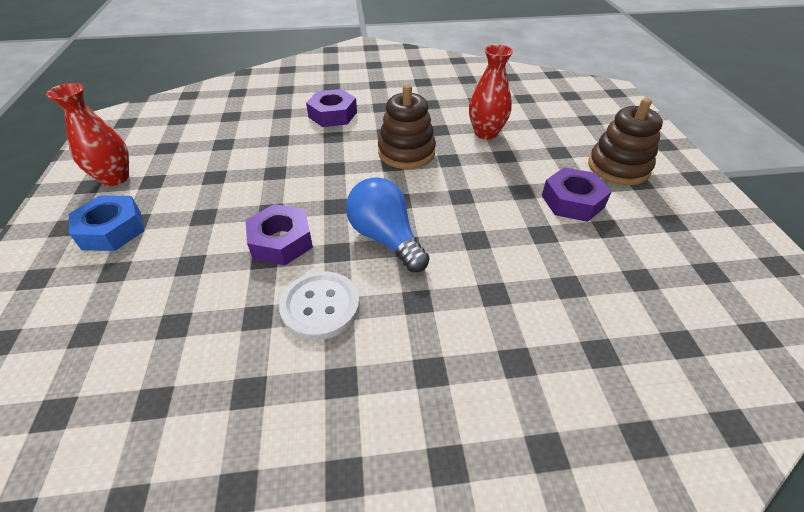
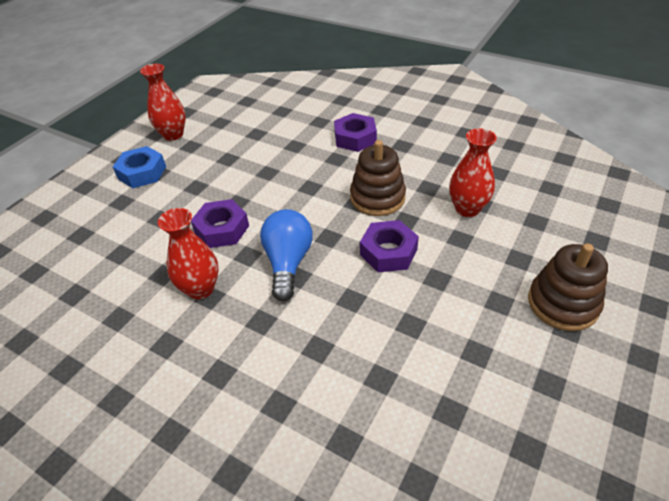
camera: 40 degrees right, 0 degrees up
white button [279,271,360,340] -> red vase [158,208,218,300]
purple nut [542,167,611,222] -> purple nut moved to [360,220,419,272]

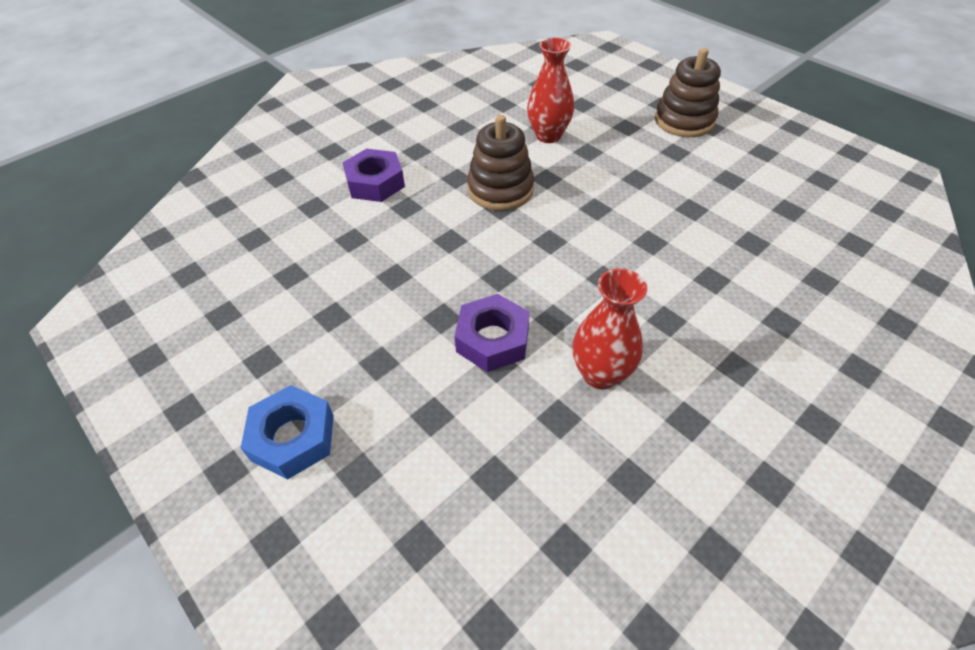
camera: 75 degrees left, 5 degrees up
red vase [140,64,186,141] -> none
blue light bulb [260,209,313,301] -> none
purple nut [360,220,419,272] -> none

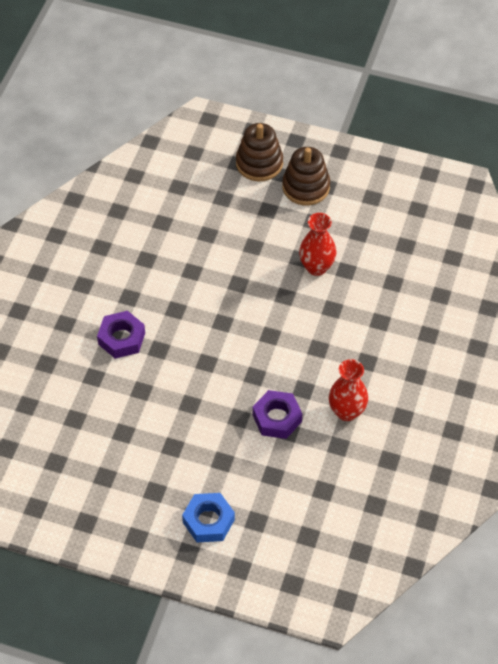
camera: 30 degrees left, 5 degrees up
brown stacking toy [467,115,534,211] -> brown stacking toy moved to [236,123,283,181]
red vase [527,37,574,143] -> red vase moved to [299,213,336,276]

